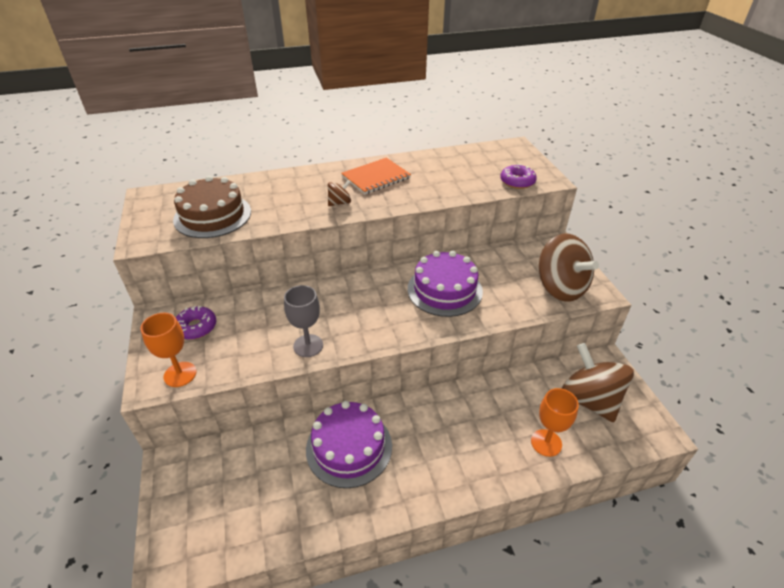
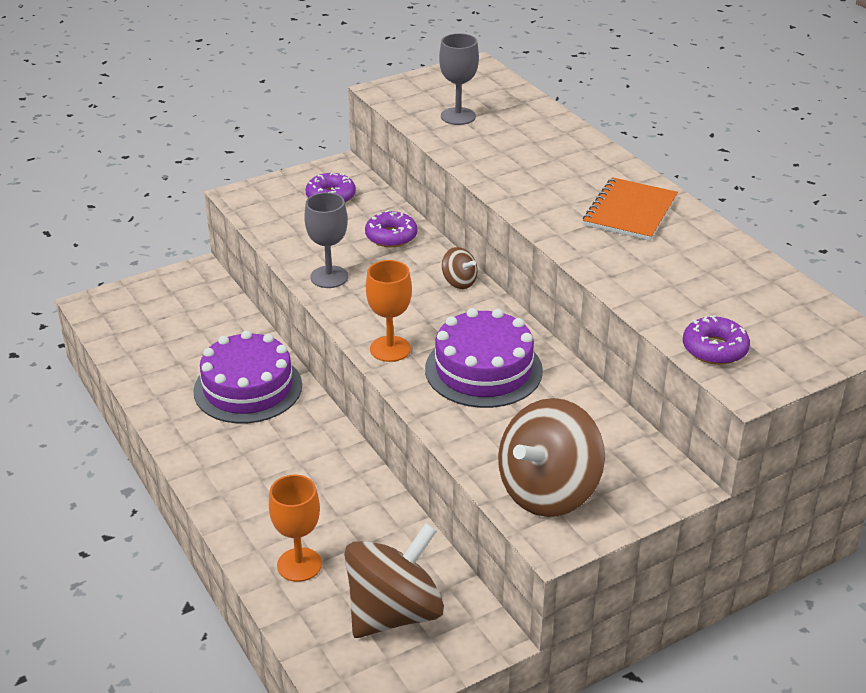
camera: 75 degrees right, 5 degrees down
orange goblet [141,313,196,387] -> orange goblet moved to [366,260,412,362]
brown cake [173,176,251,238] -> grey goblet [439,33,479,125]
brown spinning top [328,179,351,206] -> brown spinning top moved to [442,247,478,289]
orange notebook [341,157,411,194] -> orange notebook turned 75 degrees clockwise [583,177,678,241]
none -> purple donut [365,210,417,247]

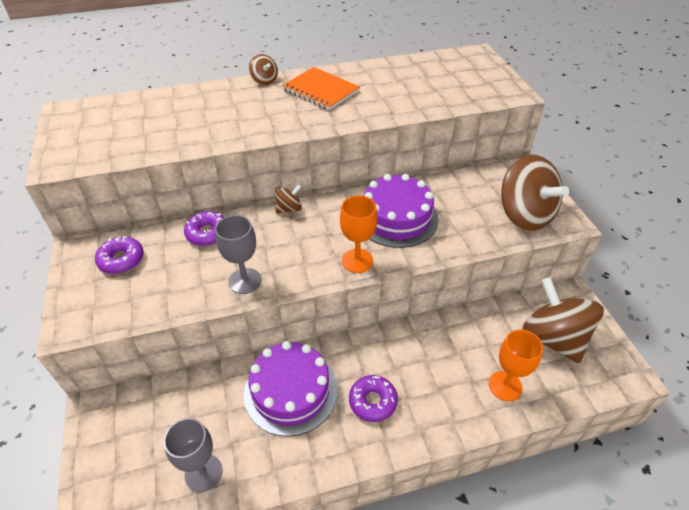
camera: 75 degrees left, 10 degrees up
grey goblet [439,33,479,125] -> grey goblet moved to [164,418,222,492]
purple donut [683,315,750,365] -> purple donut moved to [349,375,398,422]
none -> brown spinning top [249,54,278,85]

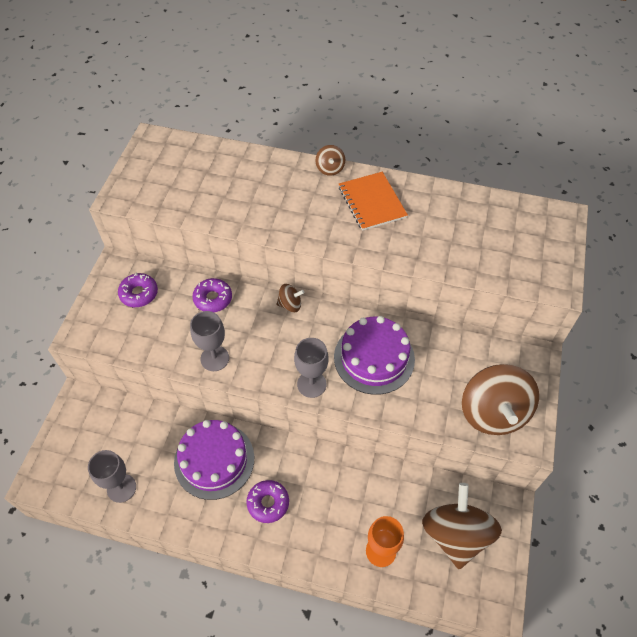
camera: 30 degrees right, 10 degrees up
orange goblet [340,195,378,273] -> grey goblet [294,338,328,398]

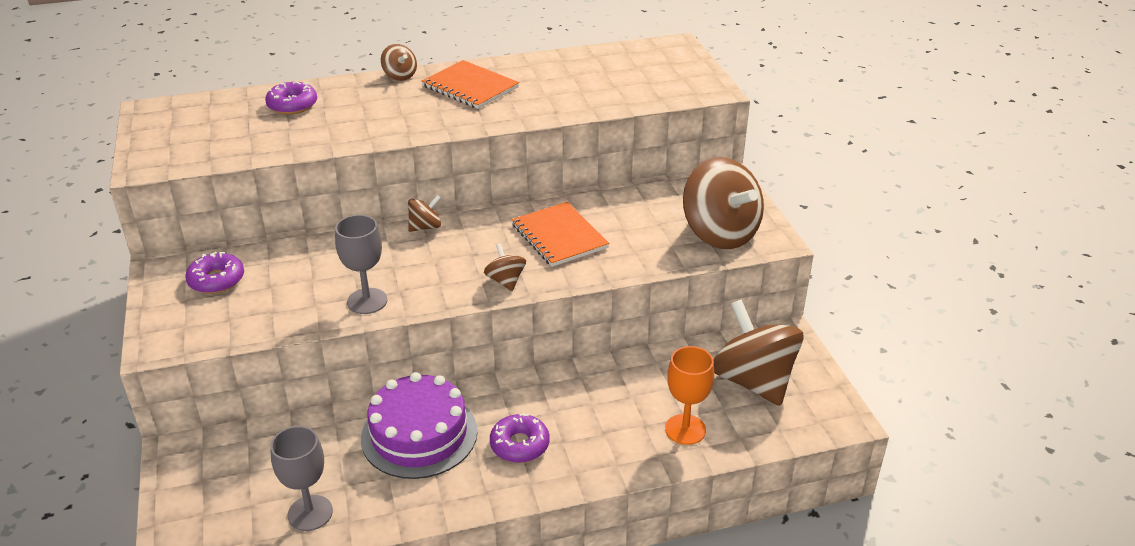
camera: 30 degrees left, 20 degrees down
purple donut [192,278,232,312] -> purple donut moved to [265,81,317,114]
grey goblet [294,338,328,398] -> brown spinning top [484,243,526,291]
purple cake [334,316,415,395] -> orange notebook [512,202,609,267]

